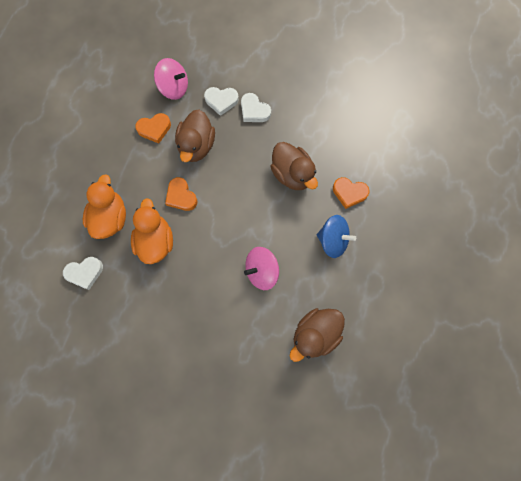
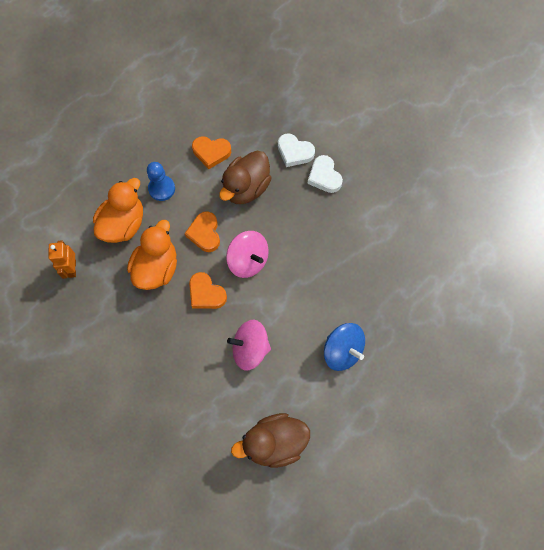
camera: 25 degrees right, 5 degrees down
white heart [63,257,103,290] -> orange robot [49,240,76,279]
pink spinning top [154,58,188,100] -> pink spinning top moved to [226,231,269,278]
brown duck [270,142,318,190] -> none
orange heart [333,177,369,209] -> orange heart moved to [189,272,227,309]
none -> blue pawn [147,162,175,201]

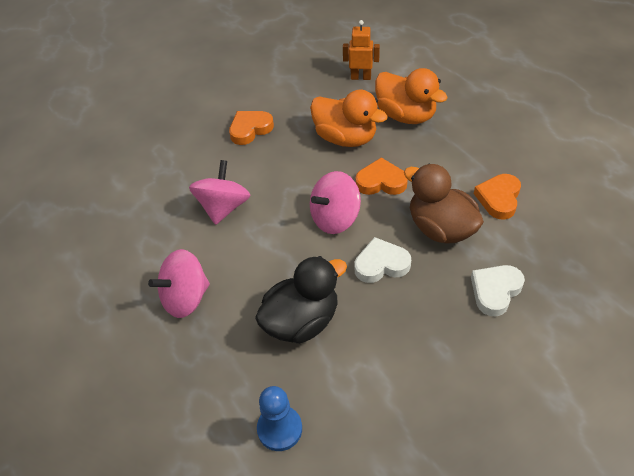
camera: 105 degrees right, 20 degrees down
blue pawn [147,162,175,201] -> blue pawn moved to [257,386,302,451]
orange heart [189,272,227,309] -> orange heart moved to [229,111,274,145]
brown duck [231,413,310,468] -> none
white heart [307,155,343,193] -> white heart moved to [355,237,411,283]
blue spinning top [324,323,365,371] -> pink spinning top [148,249,210,318]
none -> black duck [255,256,347,344]

